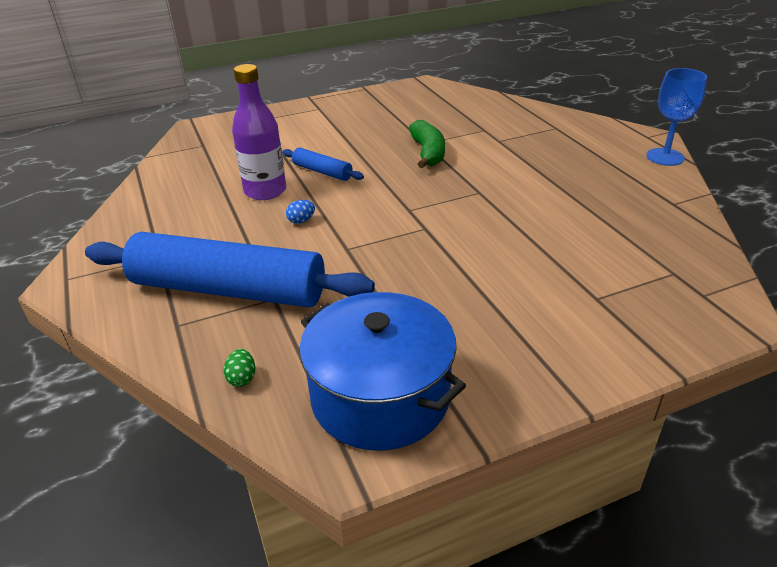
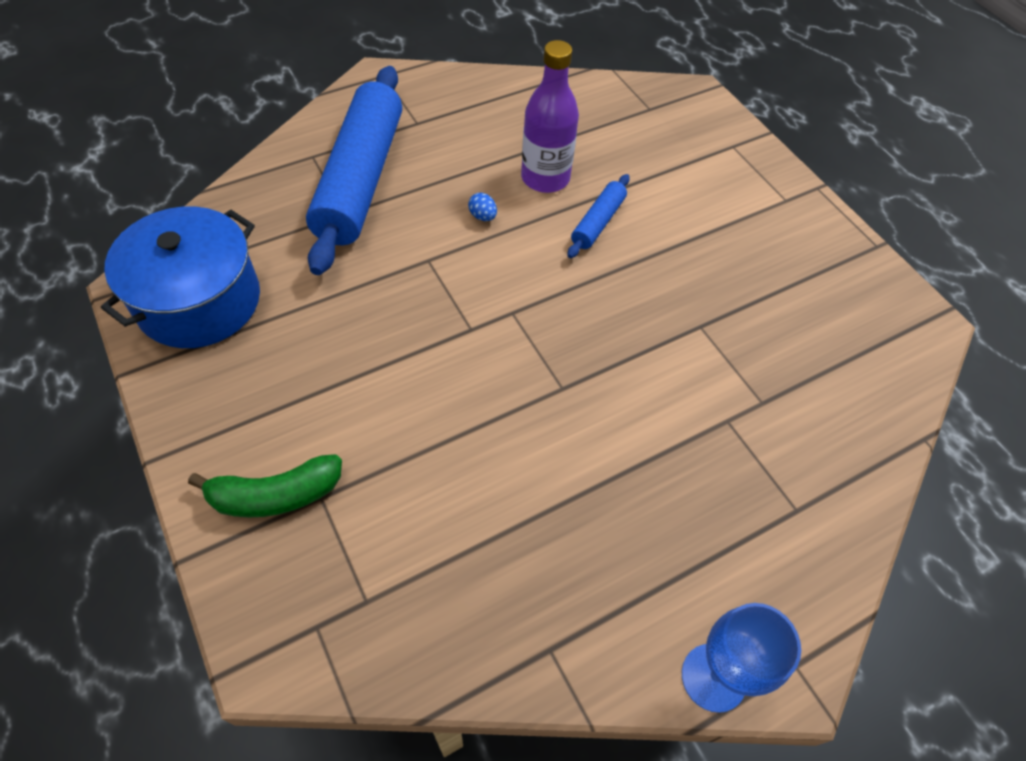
camera: 80 degrees right, 20 degrees up
green egg [224,349,255,387] -> none
green banana [409,120,445,168] -> green banana moved to [188,454,342,518]

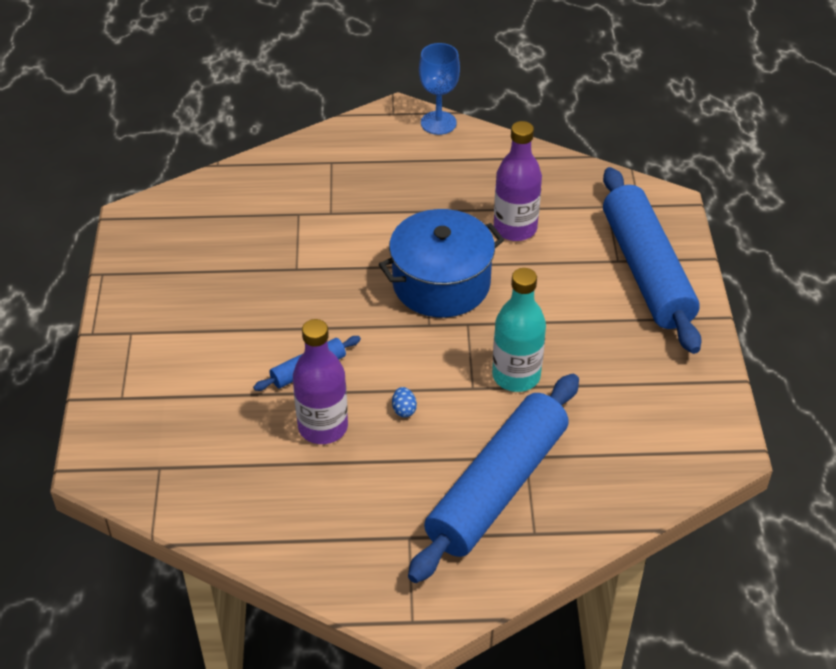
camera: 150 degrees left, 10 degrees down
blue pot [101,207,260,348] -> blue pot moved to [379,209,504,318]
green banana [188,454,342,518] -> blue rolling pin [603,167,702,354]
none -> turquoise bottle [492,268,546,392]
none -> purple bottle [494,121,542,241]

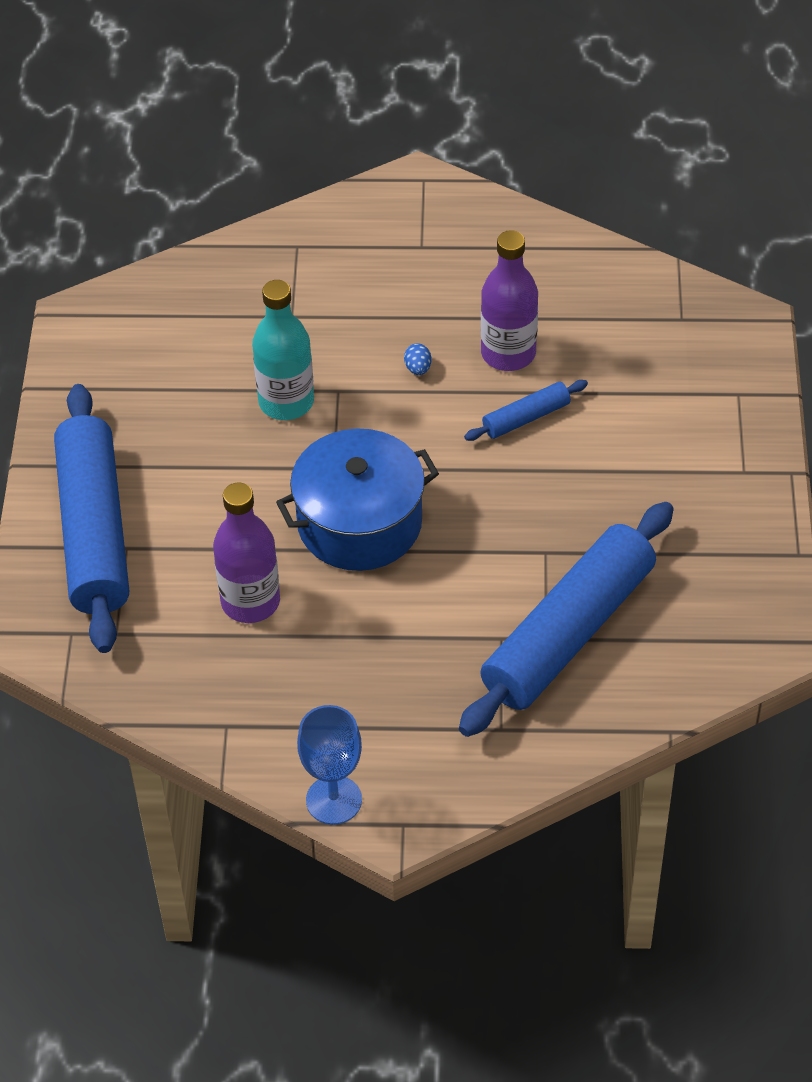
camera: 175 degrees left, 5 degrees up
blue rolling pin [408,374,579,583] -> blue rolling pin moved to [459,502,674,737]

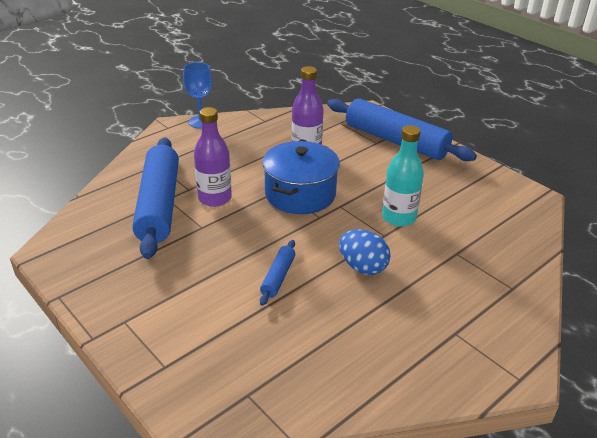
camera: 135 degrees right, 15 degrees down
blue egg [404,343,431,375] -> blue egg [339,229,391,275], size x2.19
purple bottle [481,230,538,371] -> purple bottle moved to [194,107,232,207]

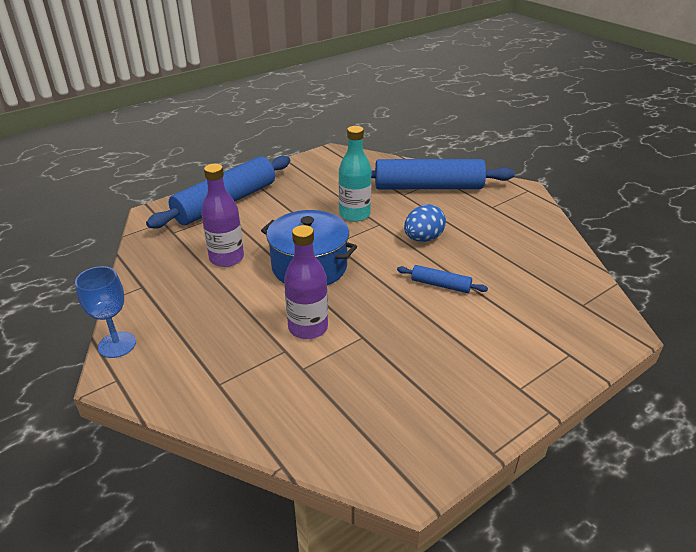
camera: 85 degrees left, 0 degrees up
blue rolling pin [132,137,179,259] -> blue rolling pin moved to [371,159,515,189]

